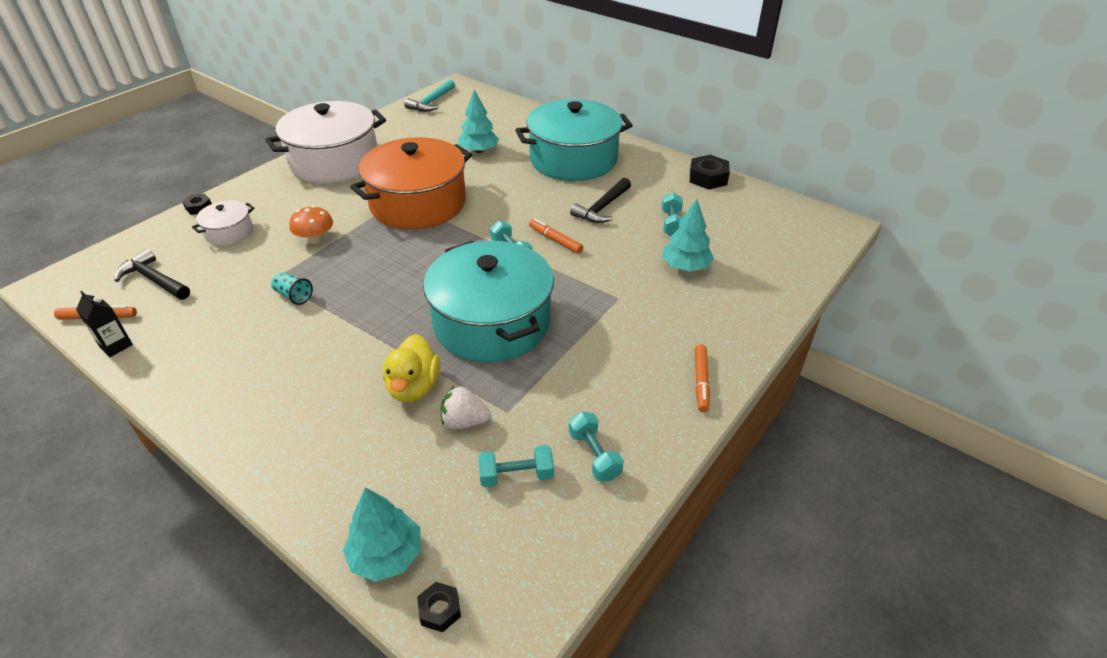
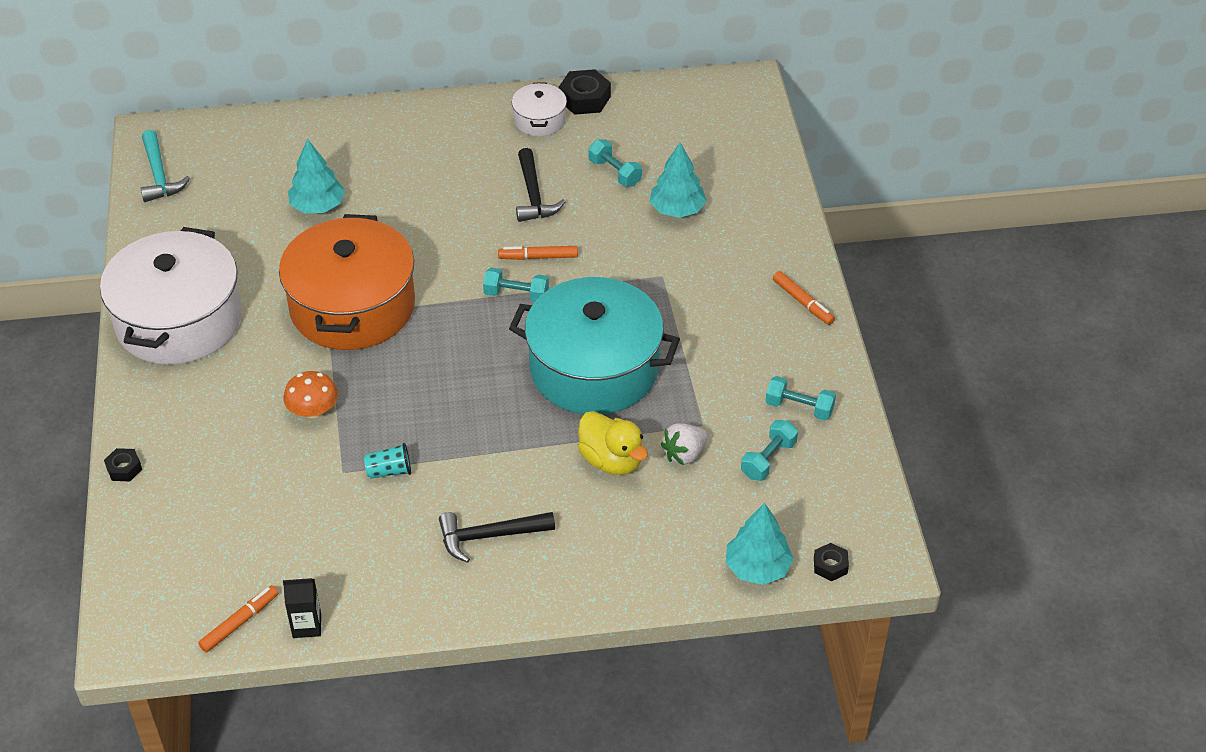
camera: 45 degrees left, 5 degrees up
black hammer [114,249,190,300] -> black hammer moved to [439,512,555,563]
white pot [192,200,255,246] -> white pot moved to [512,83,567,136]
turquoise pot [516,99,633,181] -> none

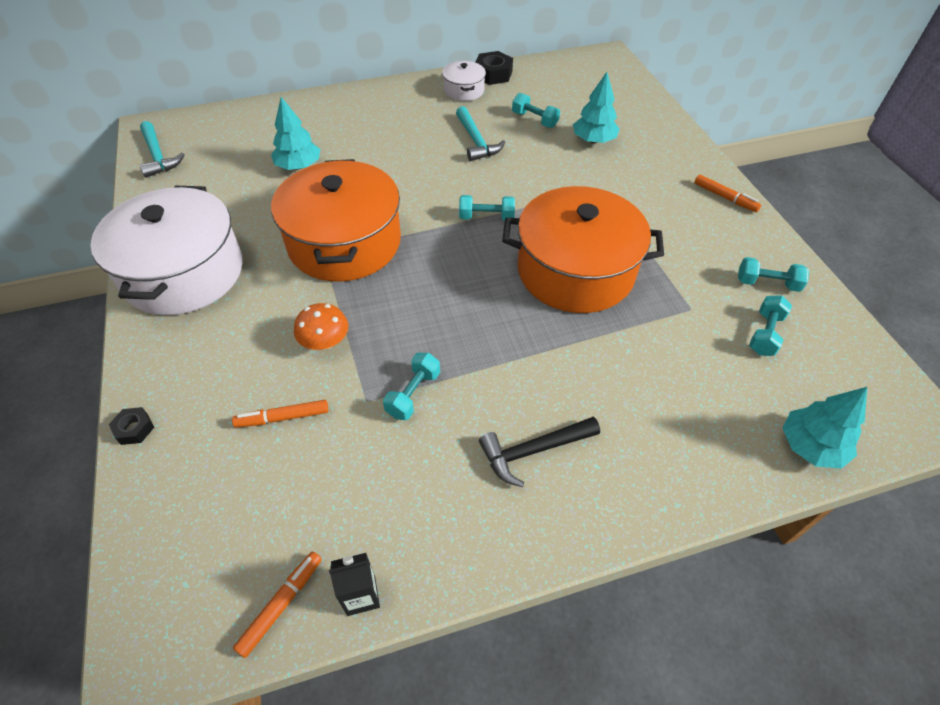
camera: 10 degrees left, 5 degrees up
turquoise cup [364,443,411,479] -> turquoise dumbbell [383,353,440,420]
orange marker [498,246,578,260] -> orange marker moved to [232,400,328,428]
turquoise pot [509,277,680,414] -> orange pot [502,186,664,313]
black hammer [516,148,565,222] -> turquoise hammer [456,106,505,161]
yellow duck [578,411,648,475] -> none
white strawberry [661,423,708,465] -> none
black nut [814,543,849,581] -> none

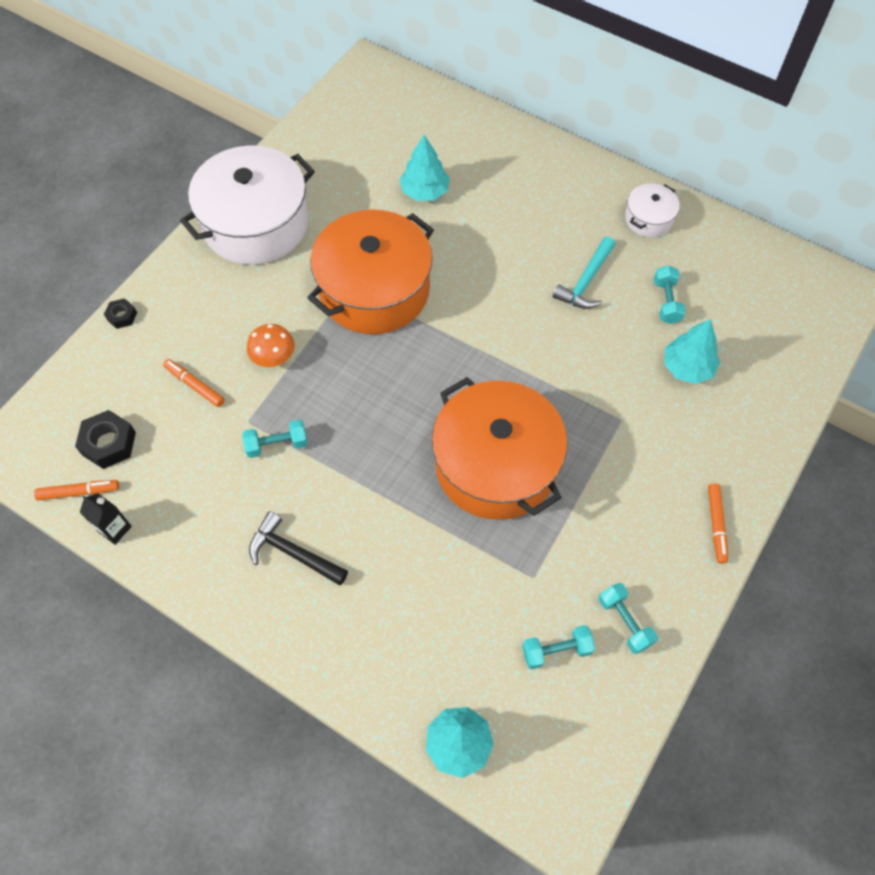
camera: 50 degrees right, 10 degrees up
turquoise hammer [139,121,185,178] -> none
turquoise dumbbell [459,195,515,221] -> none
black nut [475,51,513,85] -> black nut moved to [75,410,136,469]

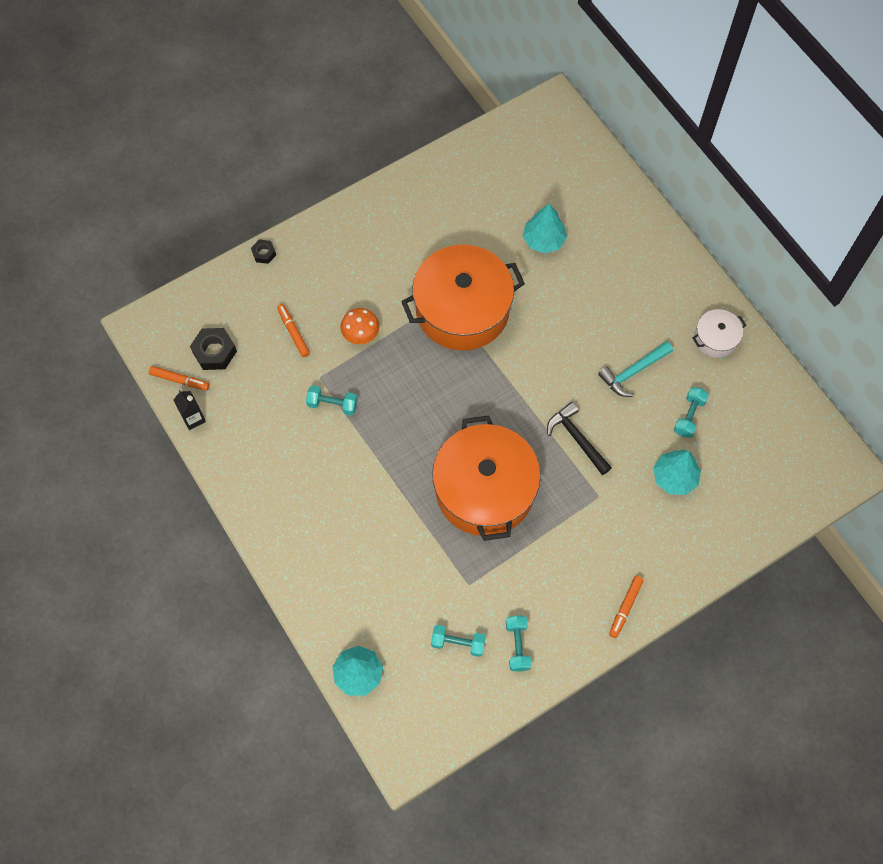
camera: 25 degrees right, 5 degrees up
white pot [180,145,315,265] -> none
black hammer [249,511,348,585] -> black hammer moved to [547,402,612,475]

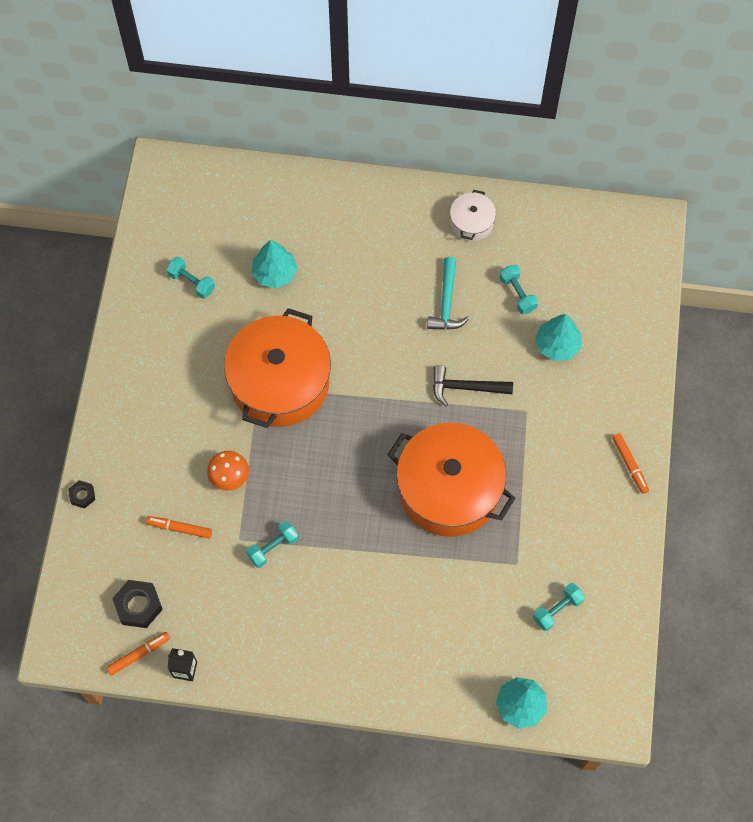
camera: 50 degrees left, 0 degrees up
turquoise dumbbell [506,616,531,671] -> turquoise dumbbell moved to [166,257,215,299]

